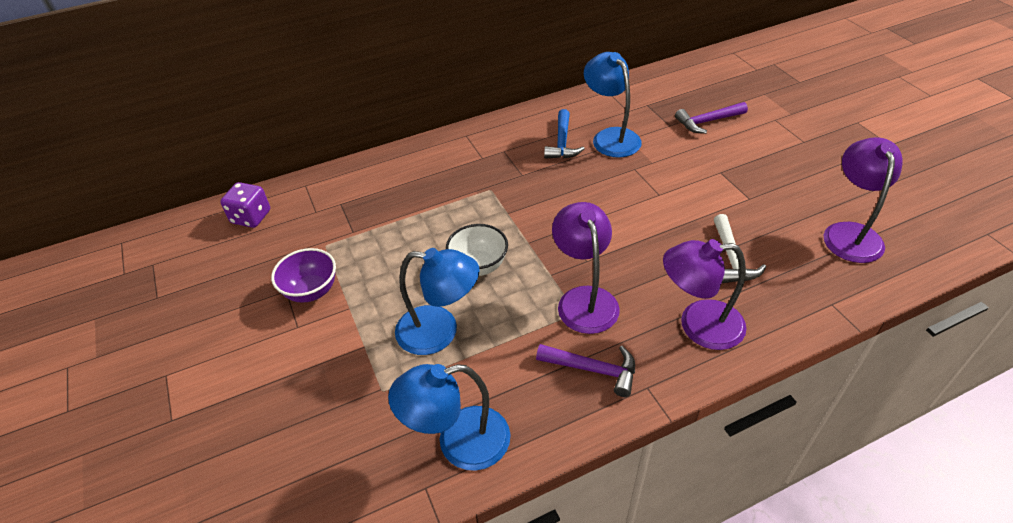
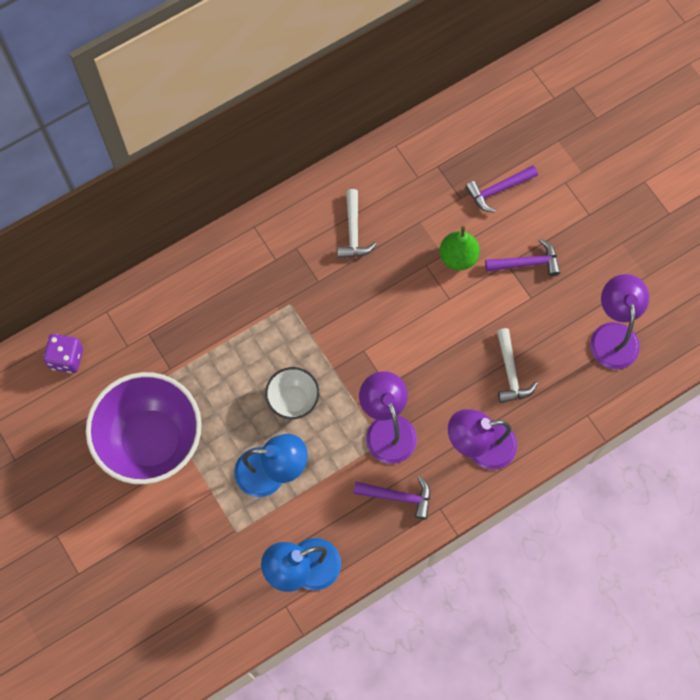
camera: 10 degrees left, 25 degrees up
purple bowl [271,248,336,303] -> purple bowl [86,372,202,484], size x2.06
blue hammer [544,109,585,159] -> white hammer [337,189,377,258]
blue lamp [584,52,642,158] -> none
none -> green pear [439,226,480,270]
none -> purple hammer [485,239,560,276]

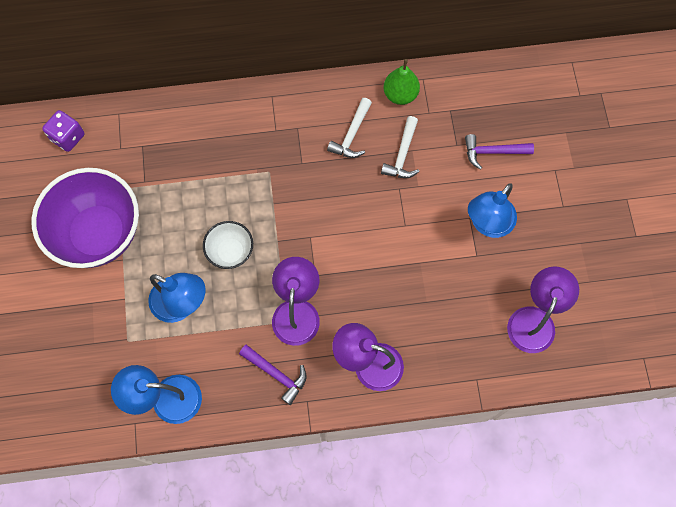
camera: 25 degrees right, 0 degrees up
green pear [439,226,480,270] -> green pear moved to [383,59,420,105]
purple hammer [485,239,560,276] -> blue lamp [468,183,517,238]
white hammer [497,328,538,403] -> white hammer moved to [381,116,420,178]

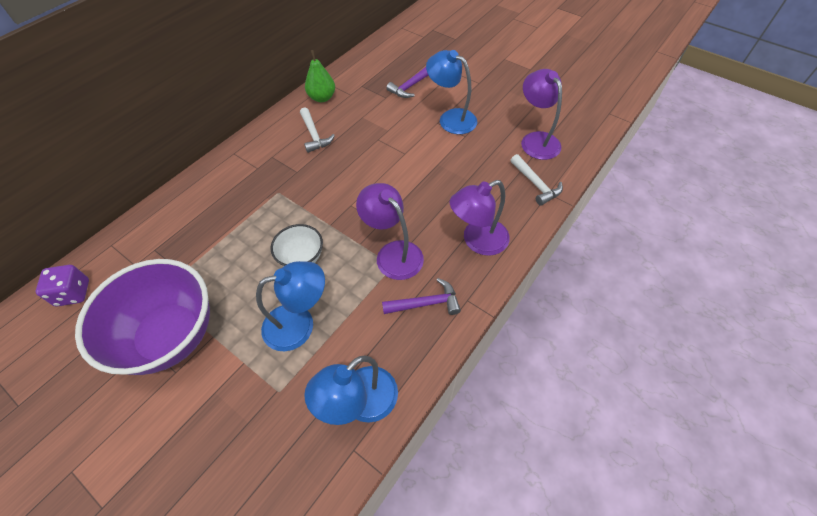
camera: 45 degrees left, 15 degrees down
white hammer [381,116,420,178] -> white hammer moved to [510,154,563,206]
blue lamp [468,183,517,238] -> blue lamp turned 135 degrees clockwise [426,50,477,134]

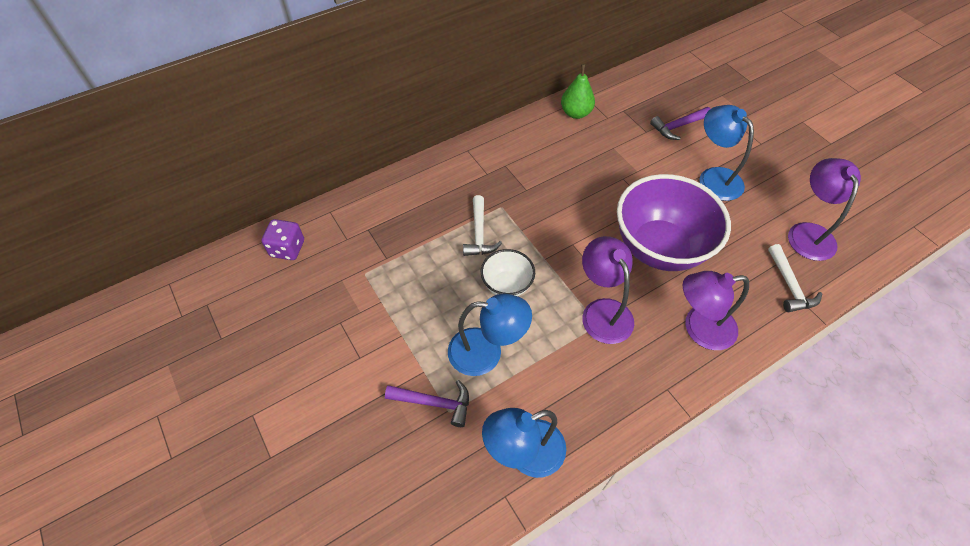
camera: 20 degrees right, 0 degrees up
purple bowl [75,259,210,375] -> purple bowl moved to [617,174,731,271]
white hammer [300,108,335,153] -> white hammer moved to [463,195,502,256]
purple hammer [382,278,461,315] -> purple hammer moved to [385,380,469,427]

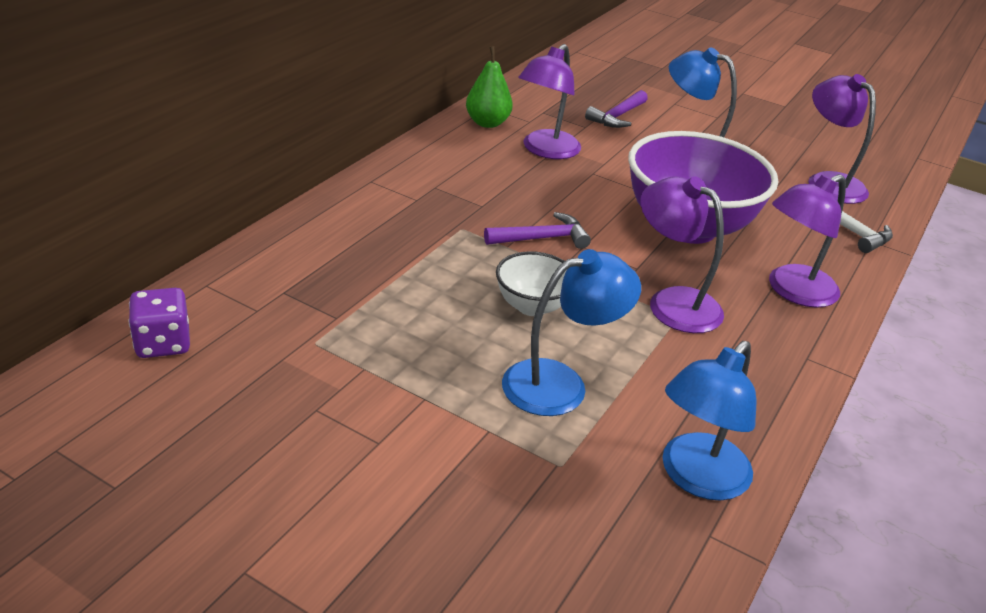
camera: 30 degrees left, 20 degrees down
purple hammer [385,380,469,427] -> purple hammer moved to [484,212,591,249]
white hammer [463,195,502,256] -> none
none -> purple lamp [518,44,581,159]

